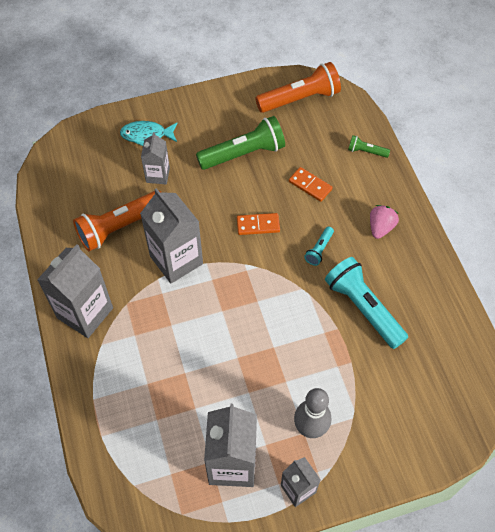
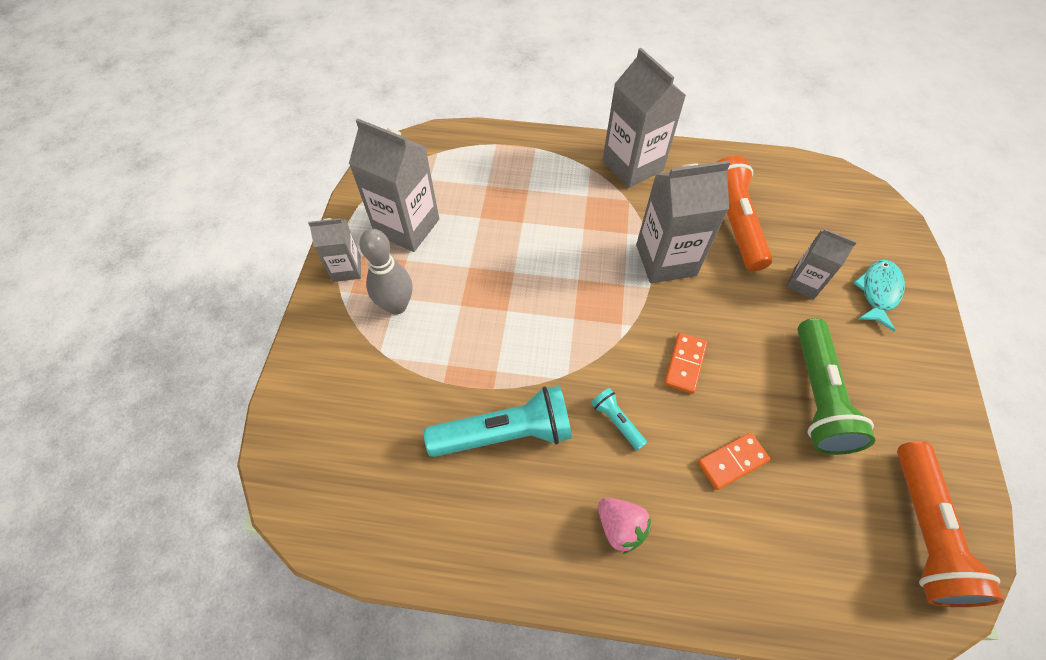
camera: 115 degrees right, 0 degrees up
green flashlight [348,135,390,158] -> none

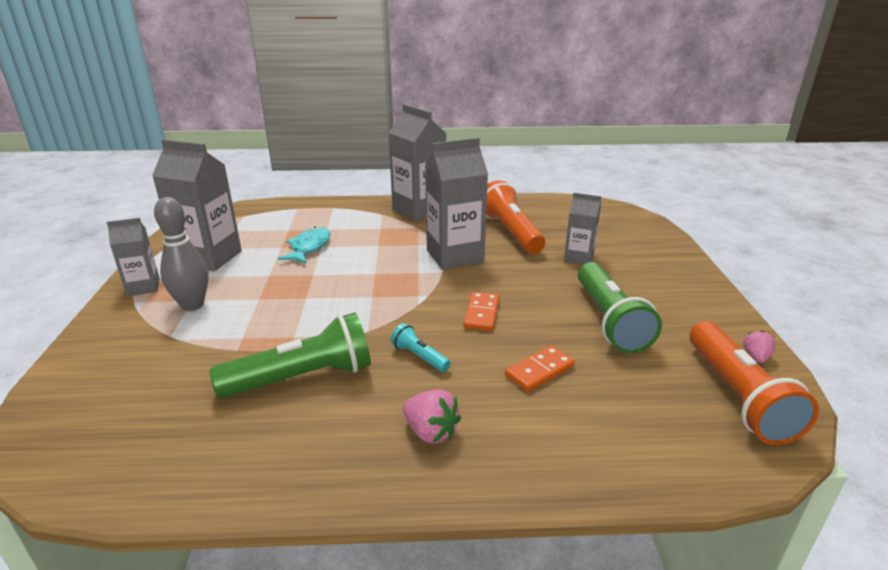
camera: 10 degrees left, 30 degrees down
turquoise flashlight [424,386,572,457] -> green flashlight [210,312,371,398]
turquoise fish [853,260,905,332] -> turquoise fish moved to [278,227,331,264]
none -> pink strawberry [743,331,776,363]

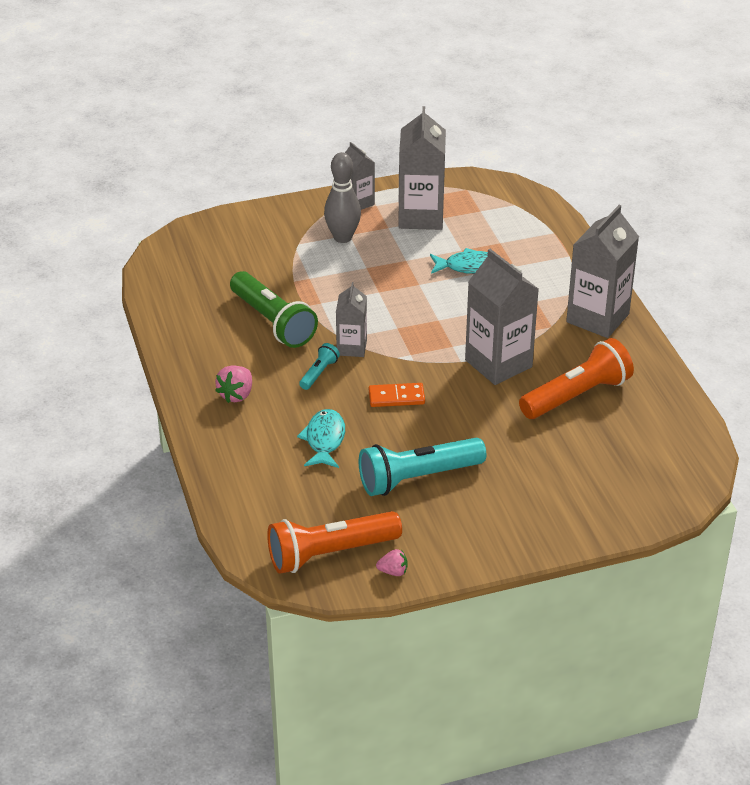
camera: 75 degrees right, 10 degrees up
orange domino [505,345,575,392] -> turquoise fish [297,409,345,468]
grey carton [564,193,601,265] -> grey carton moved to [336,282,367,357]
green flashlight [578,262,662,353] -> turquoise flashlight [359,438,486,496]

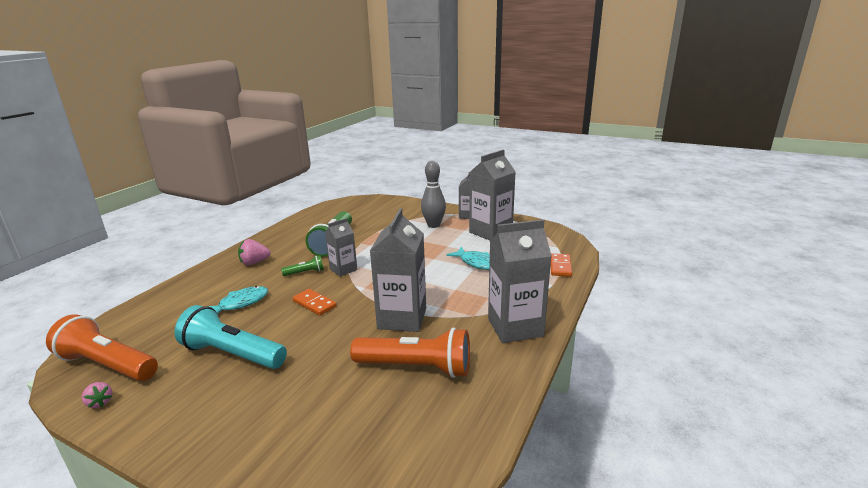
camera: 45 degrees right, 15 degrees down
turquoise flashlight [299,343,340,390] -> green flashlight [281,255,324,276]
none -> orange domino [551,253,572,277]

